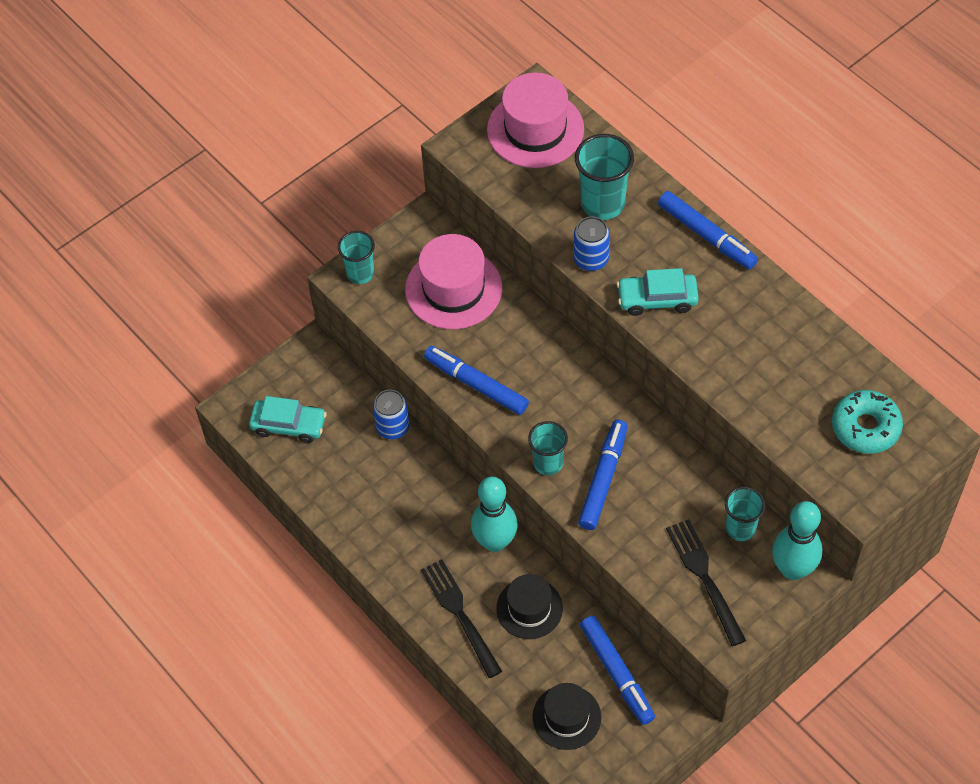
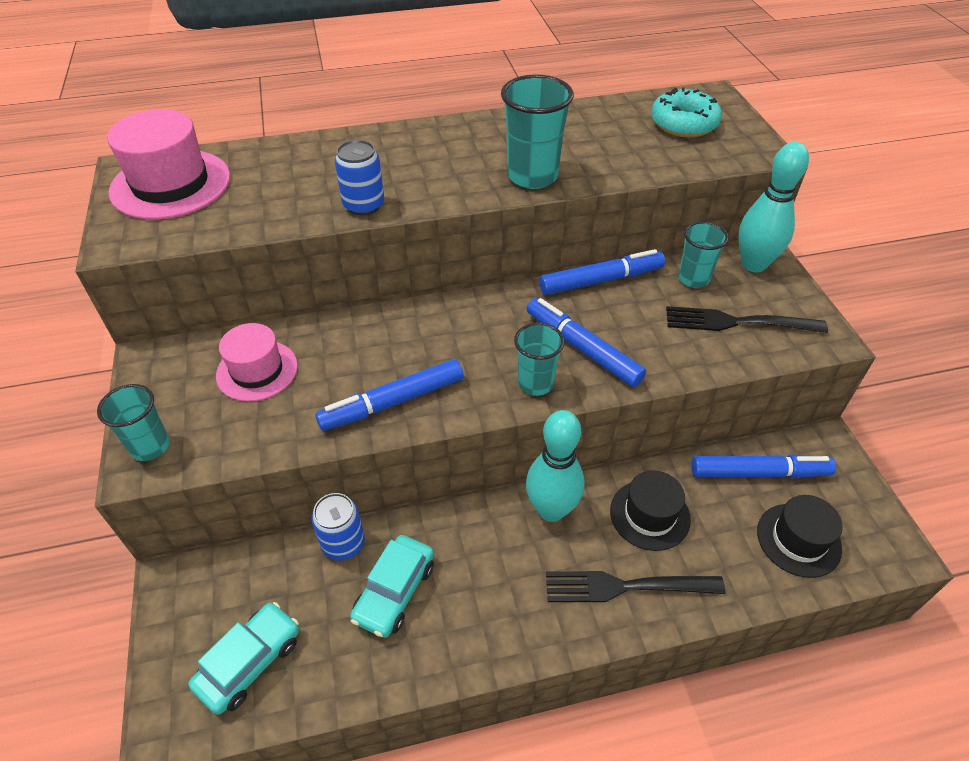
camera: 65 degrees left, 10 degrees down
pink hat [405,234,502,329] -> pink hat [216,323,298,402], size x0.65
turquoise cup [575,134,634,220] -> turquoise cup moved to [501,74,574,189]
turquoise car [617,268,699,316] -> turquoise car moved to [350,535,434,638]
blue marker [658,191,758,269] -> blue marker moved to [539,249,665,295]

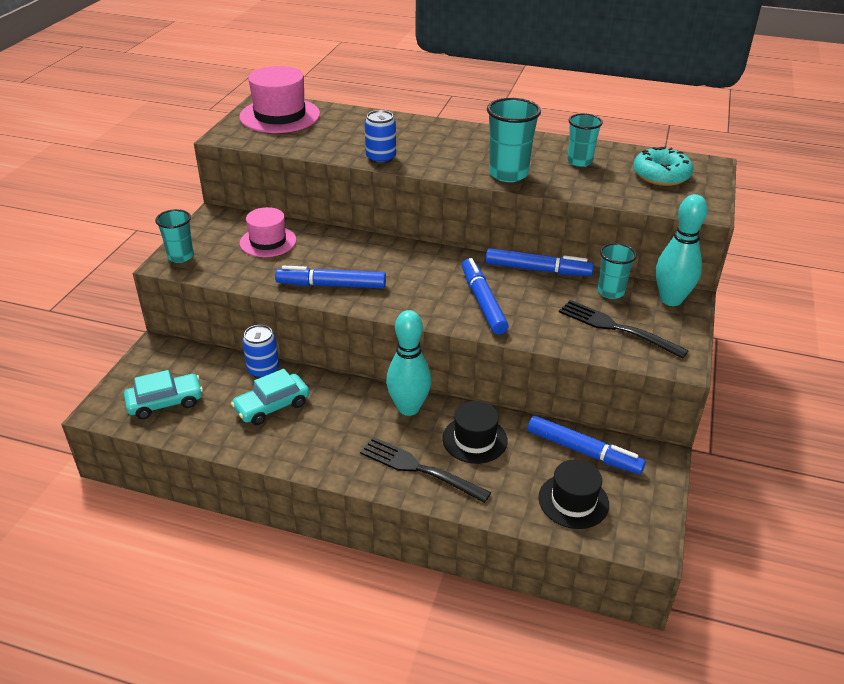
camera: 30 degrees right, 10 degrees down
turquoise cup [514,322,565,396] -> turquoise cup moved to [567,113,603,167]

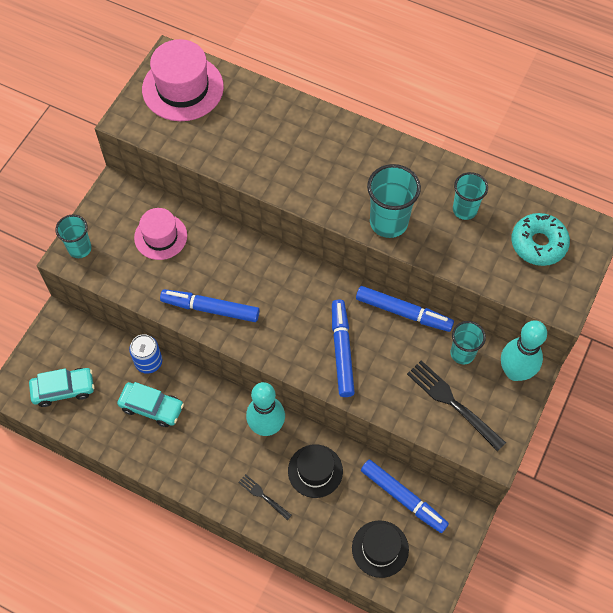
camera: 10 degrees right, 25 degrees up
turquoise car [231,369,309,425] -> turquoise car turned 135 degrees counterclockwise [117,382,184,427]
black fork [360,437,491,503] -> black fork [238,474,292,520], size x0.55
blue can [365,110,396,164] -> none

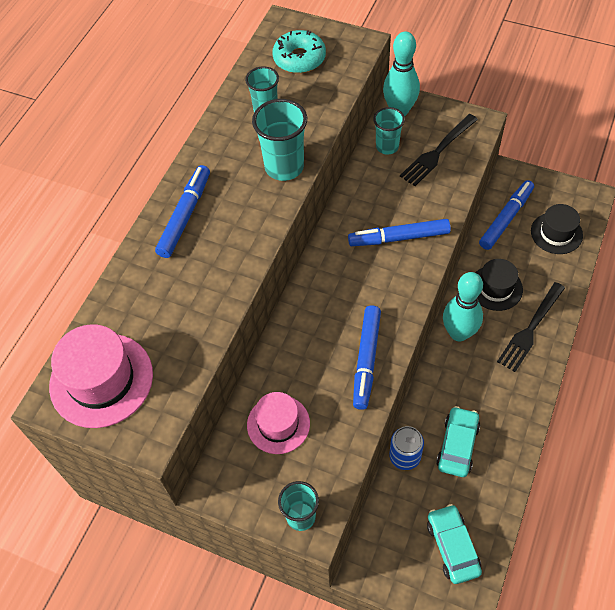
camera: 90 degrees left, 5 degrees down
black fork [238,474,292,520] -> black fork [497,282,565,372], size x1.82
blue marker [356,286,454,332] -> blue marker moved to [155,165,210,258]

